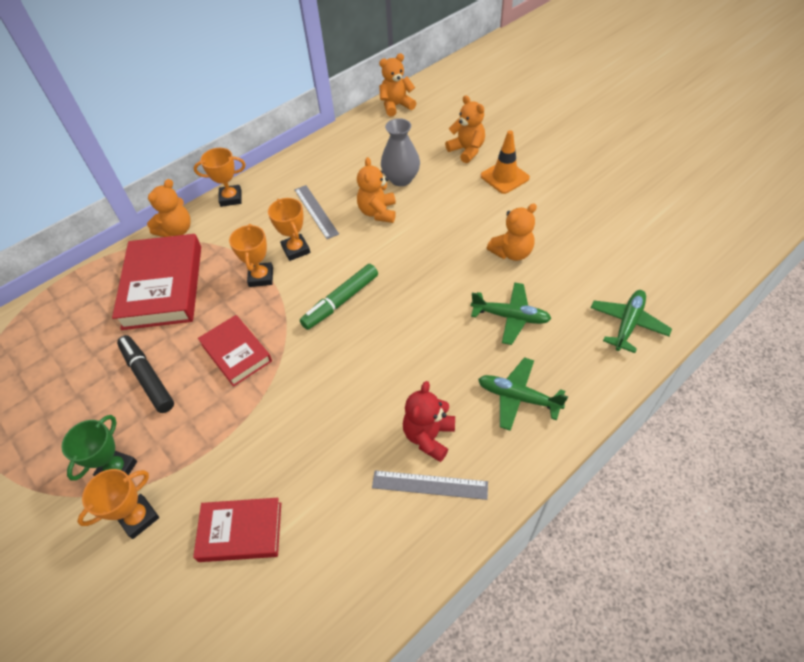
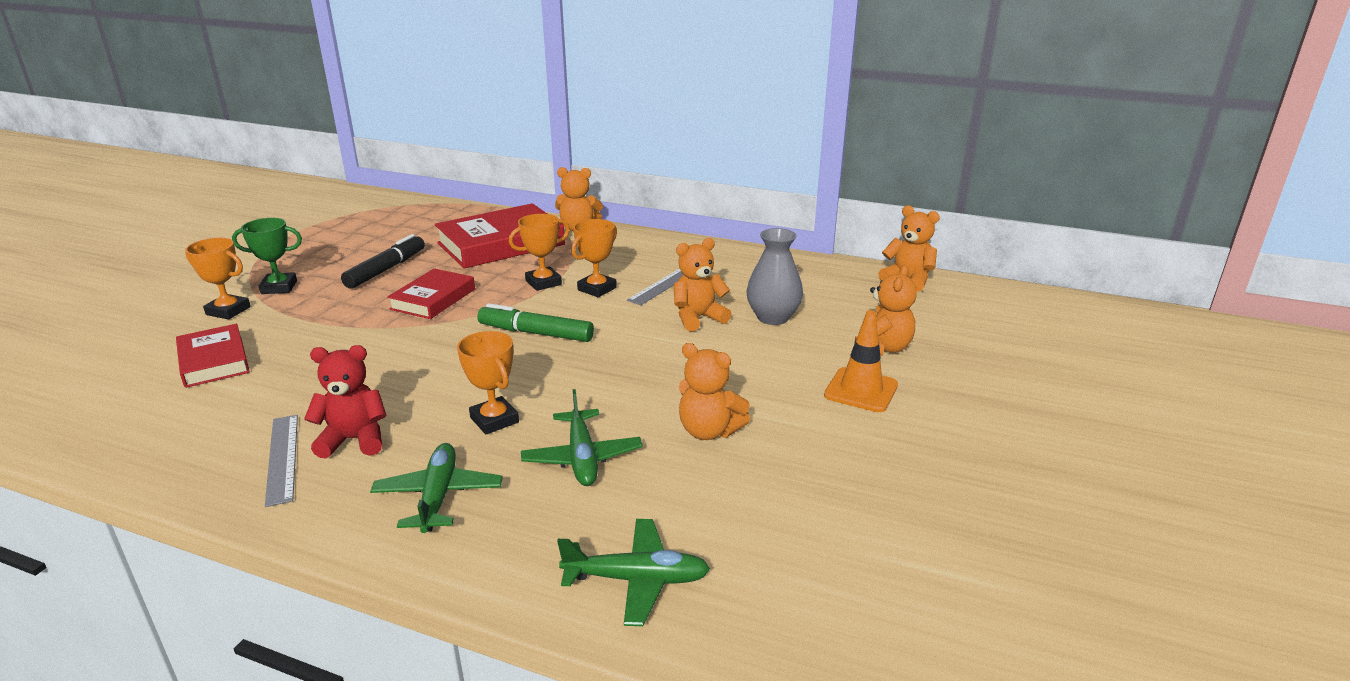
camera: 60 degrees right, 25 degrees down
orange trophy [194,148,245,207] -> orange trophy moved to [457,331,519,435]

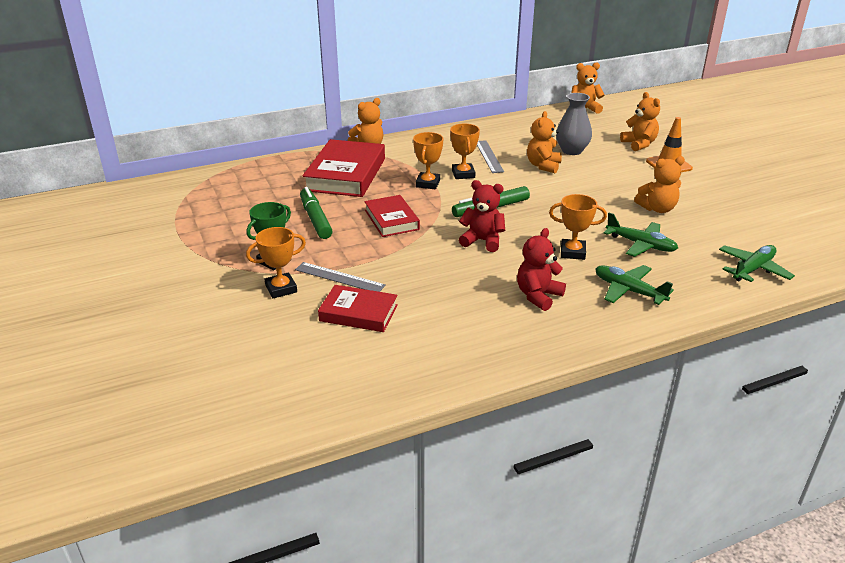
camera: 45 degrees left, 5 degrees up
grey ruler [265,415,298,507] -> grey ruler moved to [295,262,386,292]
black marker [341,234,425,289] -> green marker [300,187,332,239]
none -> red teddy bear [459,180,505,252]

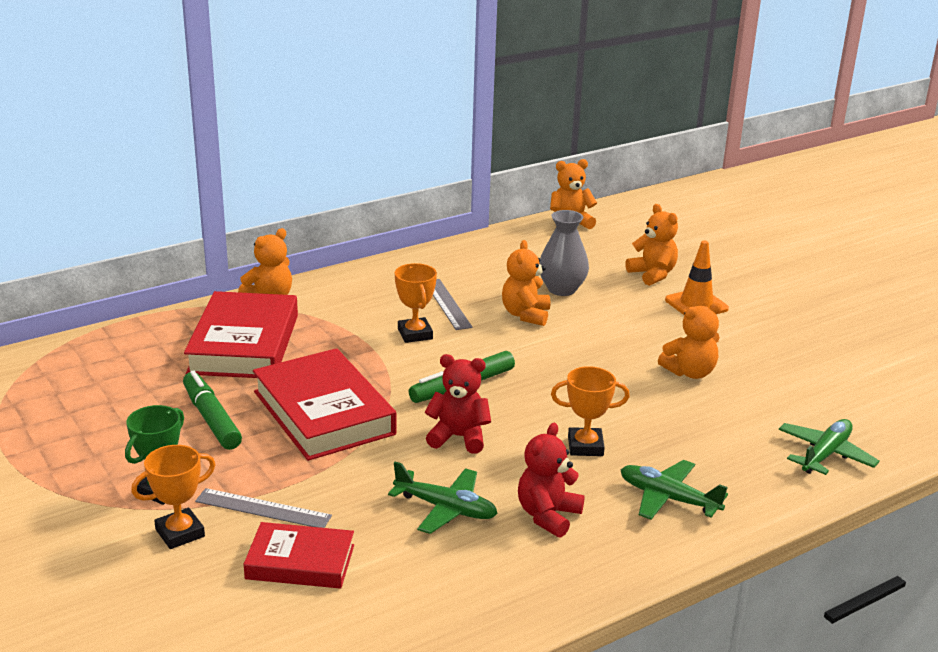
camera: 10 degrees left, 5 degrees down
red book [364,195,420,237] -> red book [253,348,397,461], size x1.68
orange trophy [413,132,443,189] -> none
green plane [604,213,678,257] -> green plane moved to [388,462,498,534]

